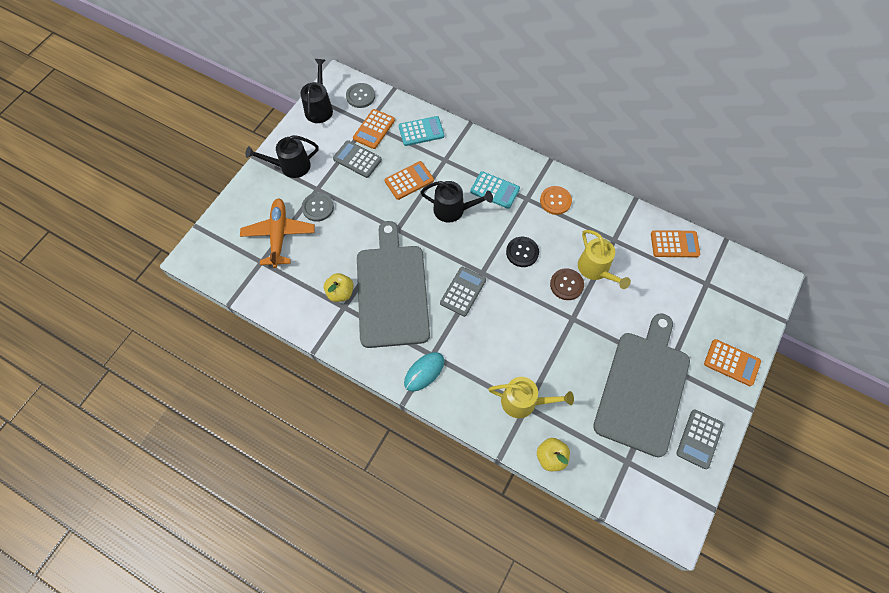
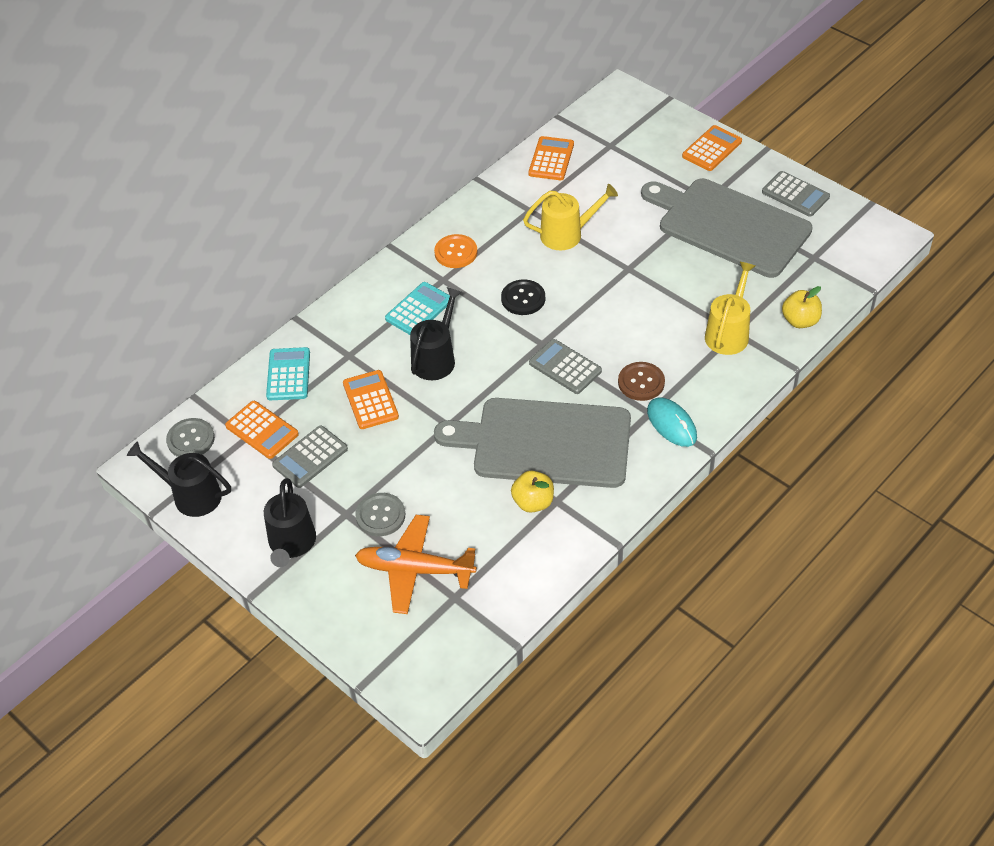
camera: 75 degrees left, 15 degrees down
brown button [550,268,584,300] -> brown button moved to [618,362,665,401]

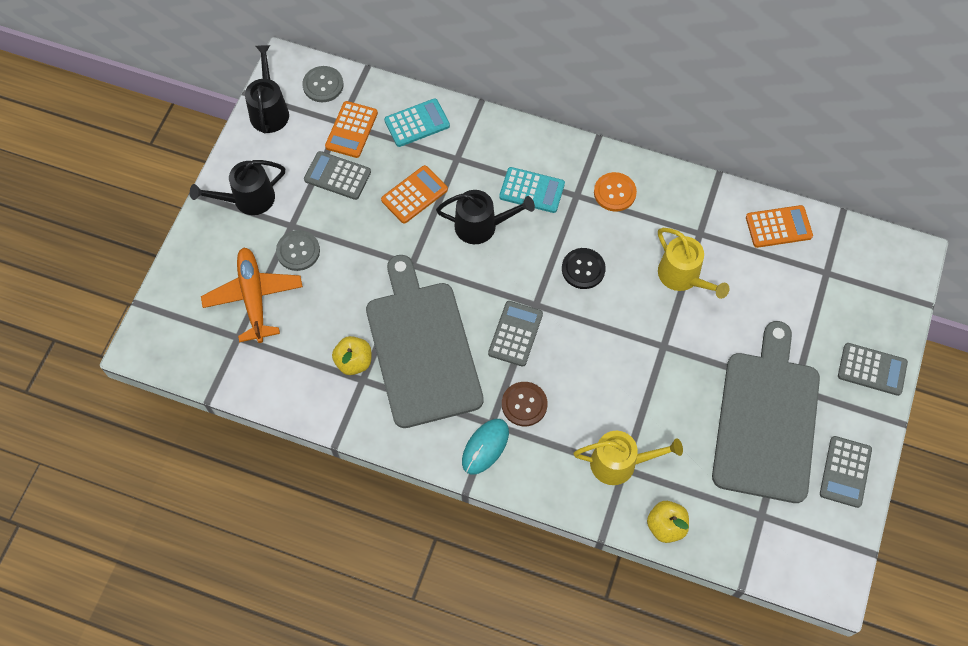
camera: 65 degrees right, 15 degrees up
orange calculator [682,125,742,171] -> grey calculator [838,343,908,396]

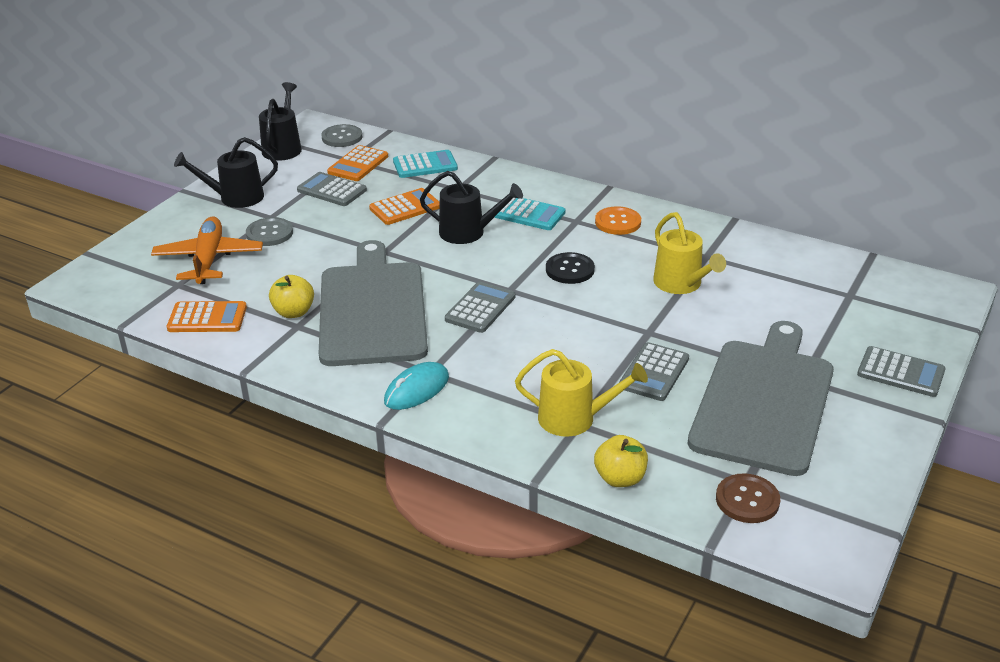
camera: 10 degrees right, 30 degrees down
brown button [502,382,548,426] -> brown button moved to [716,473,780,523]
orange calculator [746,205,813,248] -> orange calculator moved to [167,301,247,332]
grey calculator [820,436,872,508] -> grey calculator moved to [619,342,689,401]

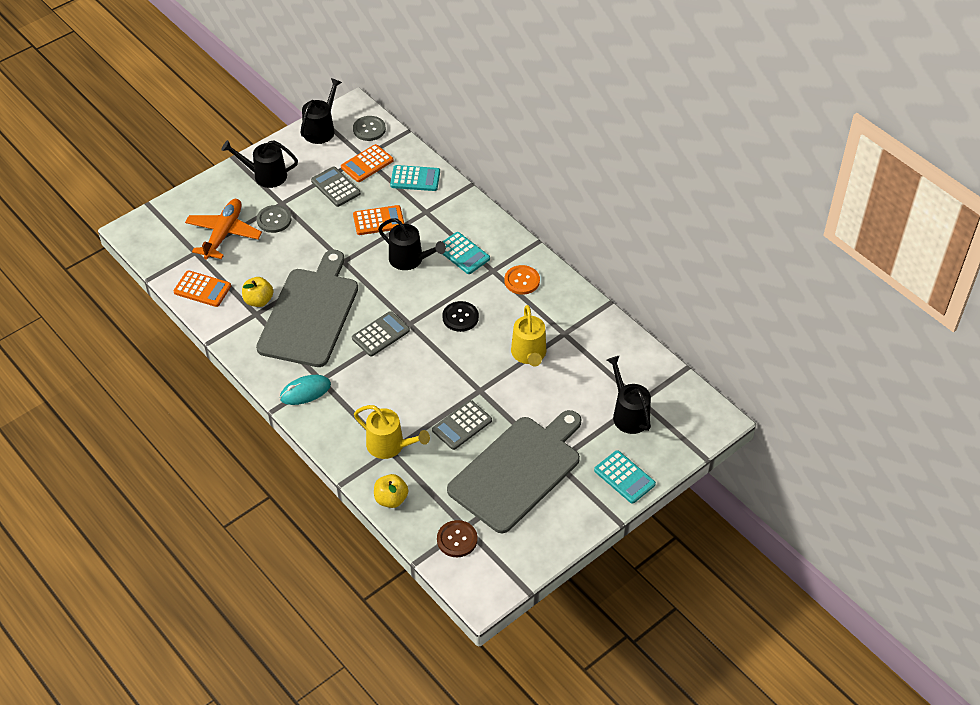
camera: 20 degrees right, 15 degrees up
grey calculator [857,346,946,397] -> turquoise calculator [594,450,656,504]
none -> black watering can [607,356,651,434]

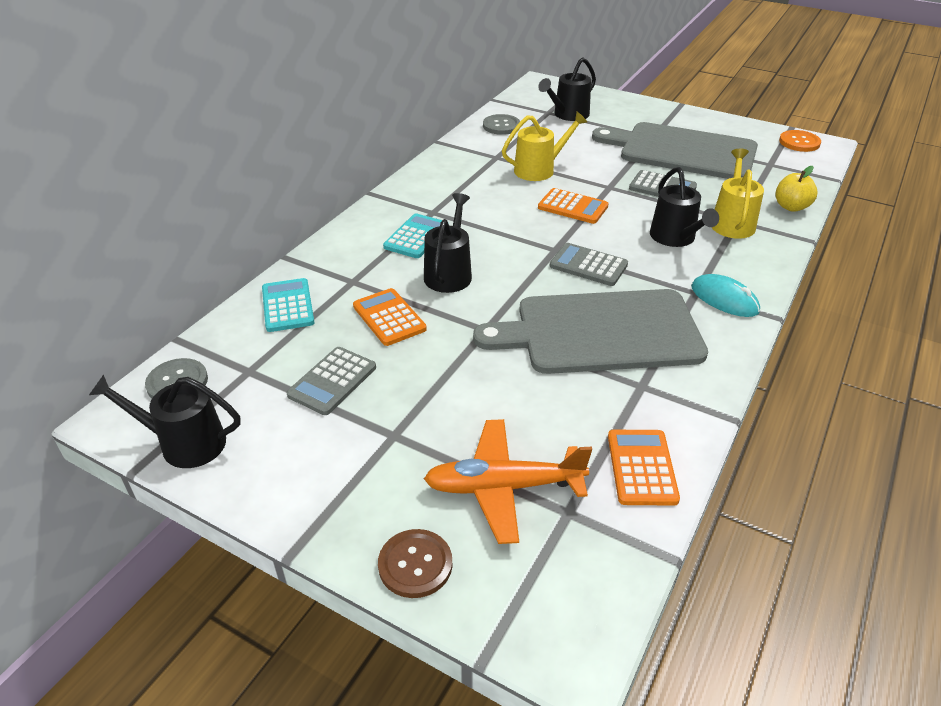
camera: 110 degrees left, 10 degrees down
black watering can [221,140,298,188] -> black watering can moved to [650,167,719,247]
yellow apple [242,277,273,307] -> none
grey button [257,205,291,233] -> grey button moved to [483,114,520,135]
orange calculator [341,144,393,182] -> orange calculator moved to [538,188,609,224]
brown button [437,520,477,557] -> brown button moved to [378,529,452,598]
black button [442,301,479,332] -> none
orange button [504,265,540,295] -> orange button moved to [779,130,821,152]
turquoise calculator [594,450,656,504] -> none

